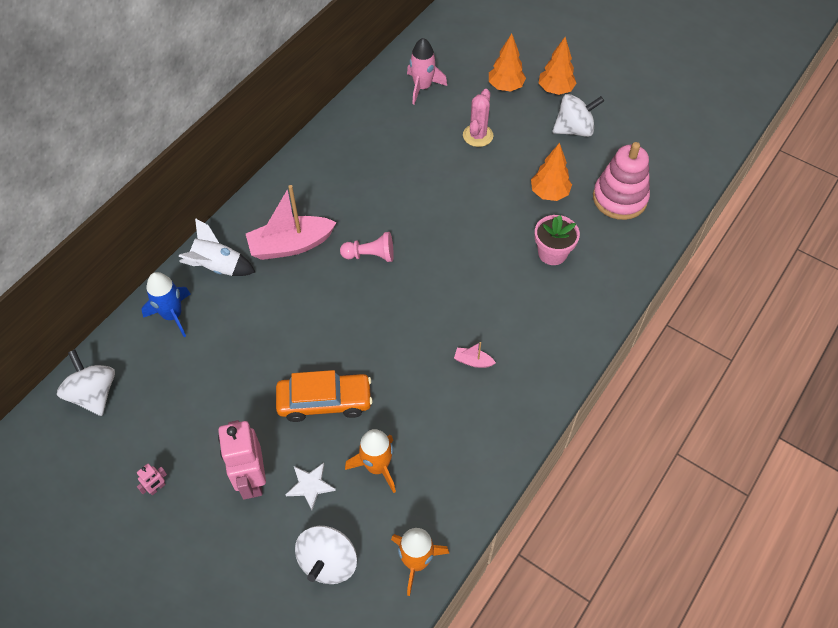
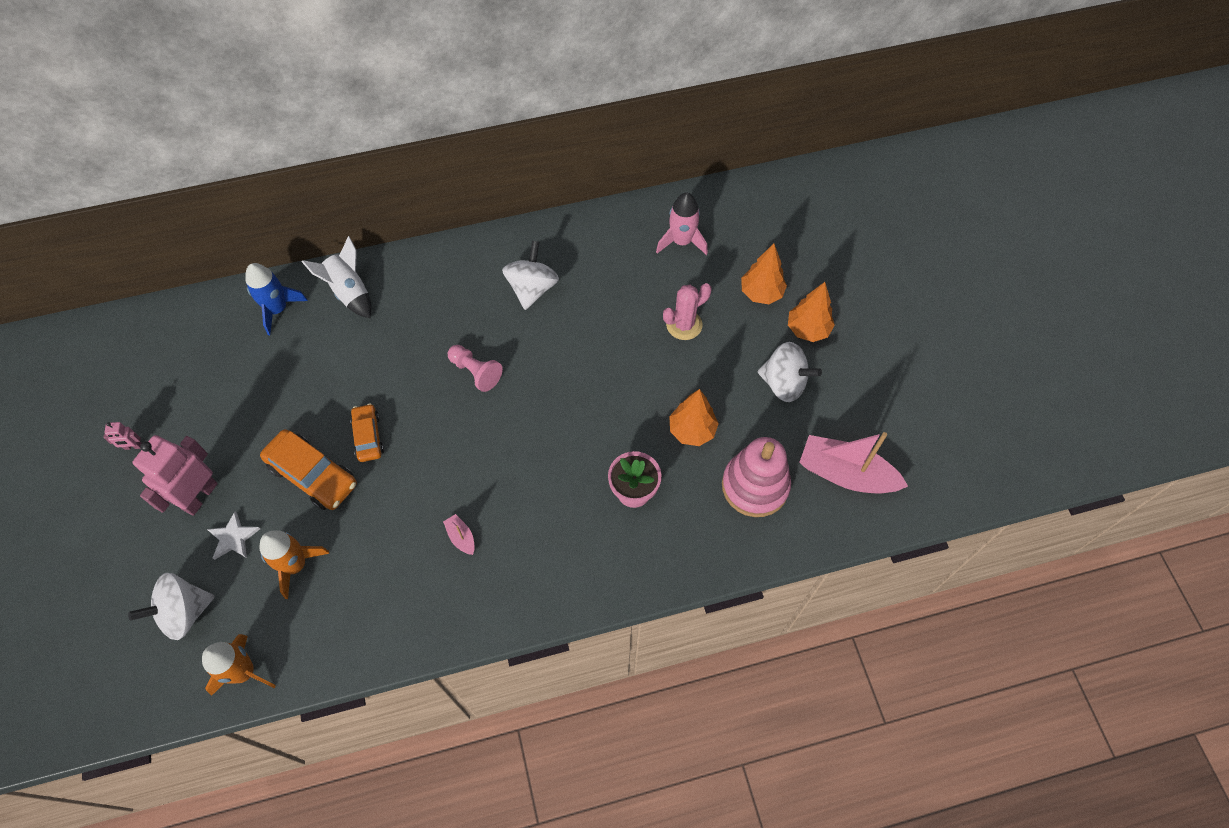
camera: 40 degrees right, 5 degrees up
white spinning top [57,350,115,416] -> white spinning top moved to [502,241,559,310]
pink boat [246,185,337,260] -> pink boat moved to [799,432,908,493]
none -> orange car [350,403,384,462]

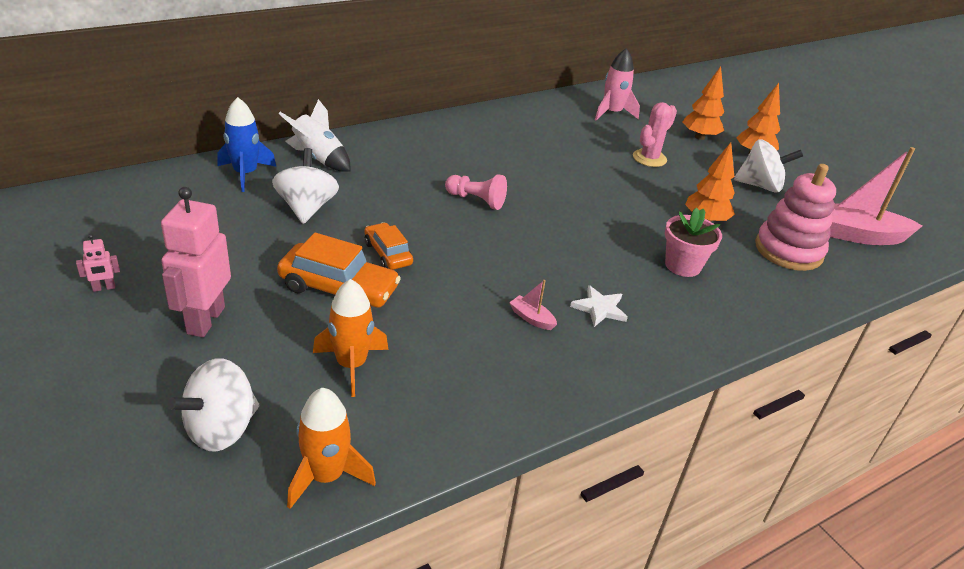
camera: 20 degrees left, 25 degrees down
white star [207,511,260,560] -> white star moved to [570,285,628,327]
white spinning top [502,241,559,310] -> white spinning top moved to [272,148,339,224]

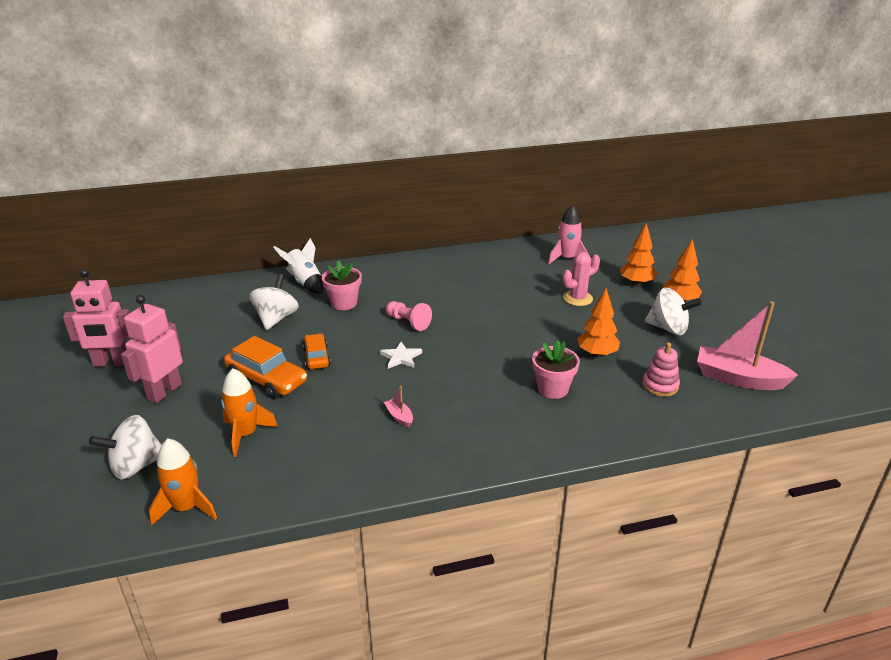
camera: 20 degrees right, 5 degrees down
pink robot [76,234,120,292] -> pink robot [63,269,131,367], size x2.31
blue rocket [218,97,276,192] -> none
white star [570,285,628,327] -> white star moved to [380,342,422,369]
pink stacking toy [755,164,836,271] -> pink stacking toy [642,342,680,397], size x0.59
none -> pink flower pot [322,260,362,310]

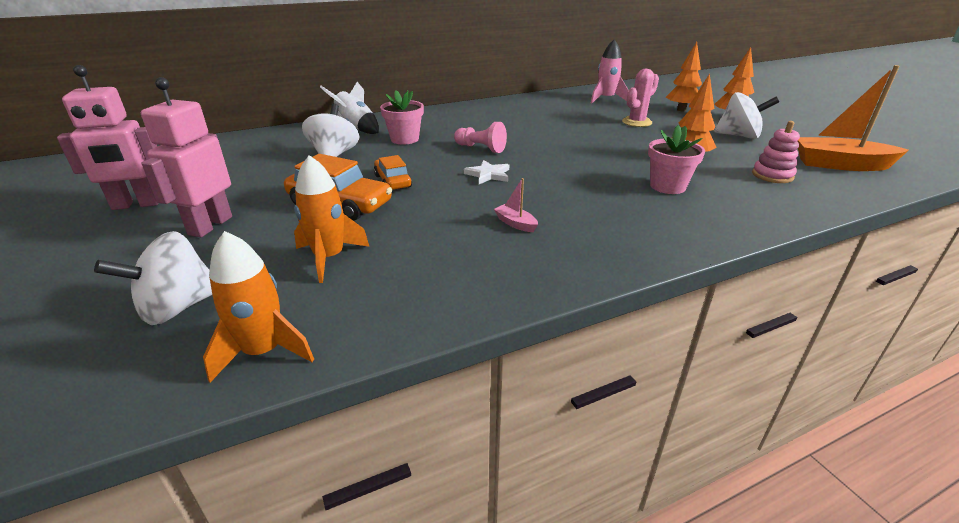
camera: 10 degrees left, 0 degrees up
pink boat [697,302,798,390] -> orange boat [798,65,909,171]

